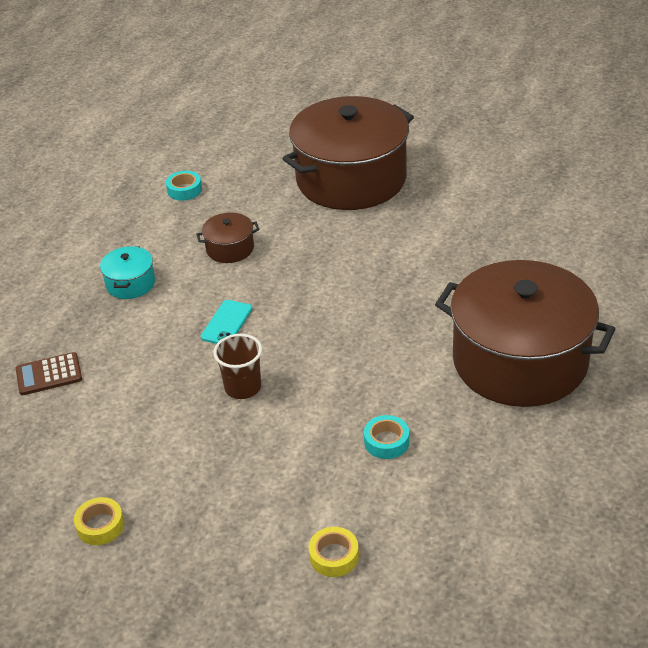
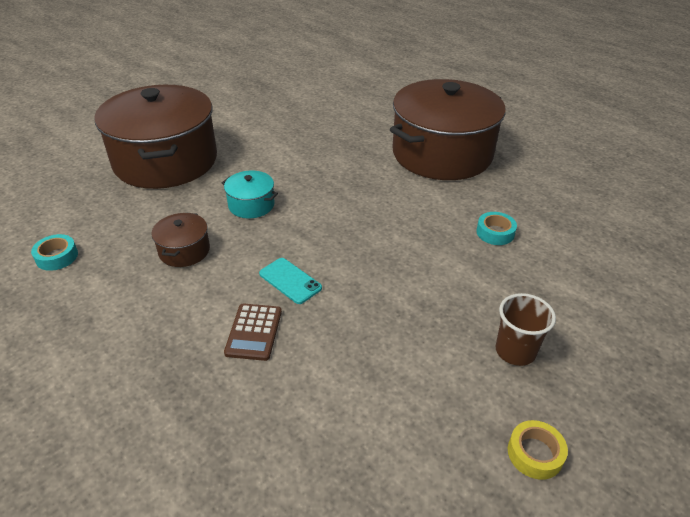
camera: 70 degrees left, 0 degrees up
brown calculator [16,352,82,395] -> brown calculator moved to [224,304,282,361]
turquoise pot [100,246,155,299] -> turquoise pot moved to [222,171,278,218]
brown cup [213,334,262,399] -> brown cup moved to [496,293,556,366]
yellow tape [309,527,359,577] -> none

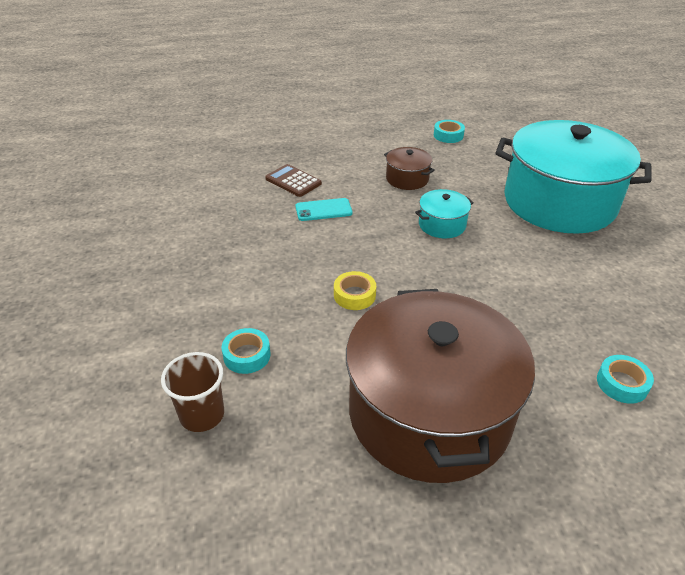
camera: 125 degrees right, 0 degrees up
brown pot [94,85,217,189] -> turquoise pot [496,120,652,234]
brown cup [496,293,556,366] -> brown cup moved to [161,352,224,432]
yellow tape [508,420,568,480] -> yellow tape moved to [334,271,376,310]
none -> turquoise tape [597,355,654,404]

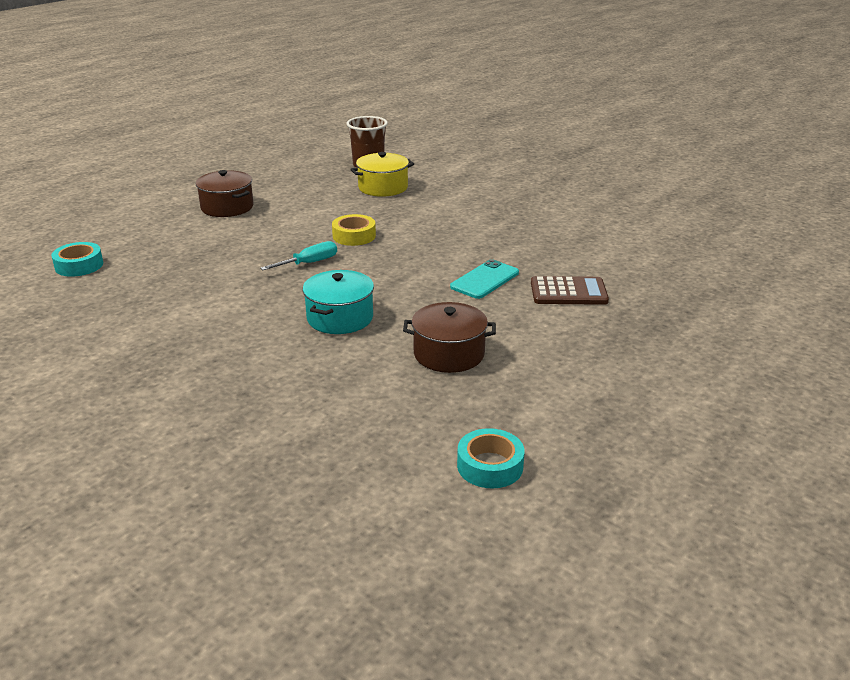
camera: 140 degrees right, 10 degrees down
turquoise tape [221,328,271,374] -> yellow pot [350,152,414,197]
brown pot [346,289,535,483] -> brown pot [195,170,254,217], size x0.41
turquoise pot [496,120,652,234] -> none
none -> turquoise screwdriver [260,241,337,270]

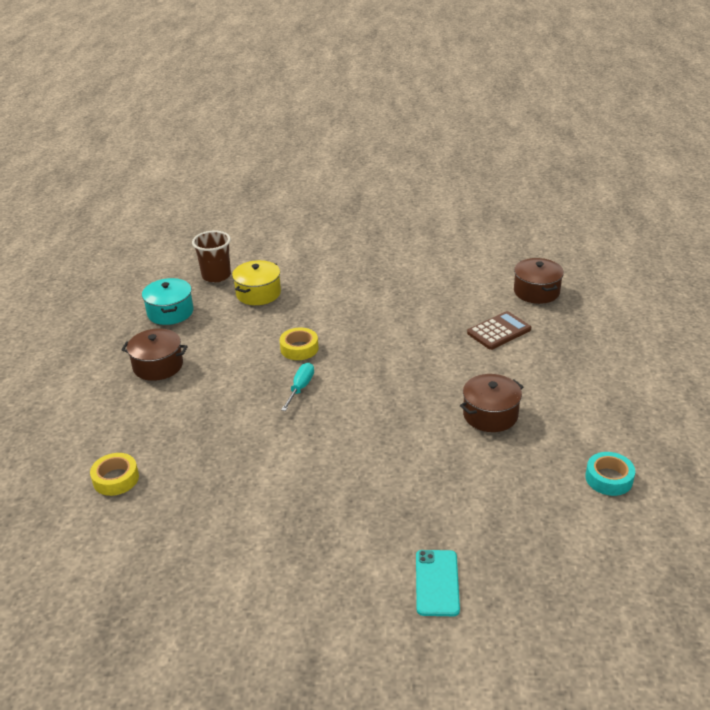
camera: 35 degrees left, 5 degrees up
turquoise tape [51,242,103,277] -> yellow tape [90,453,139,496]
turquoise pot [303,270,374,334] -> turquoise pot moved to [142,278,193,325]
turquoise phone [450,259,519,299] -> turquoise phone moved to [416,550,460,616]
none -> brown pot [514,258,564,304]

